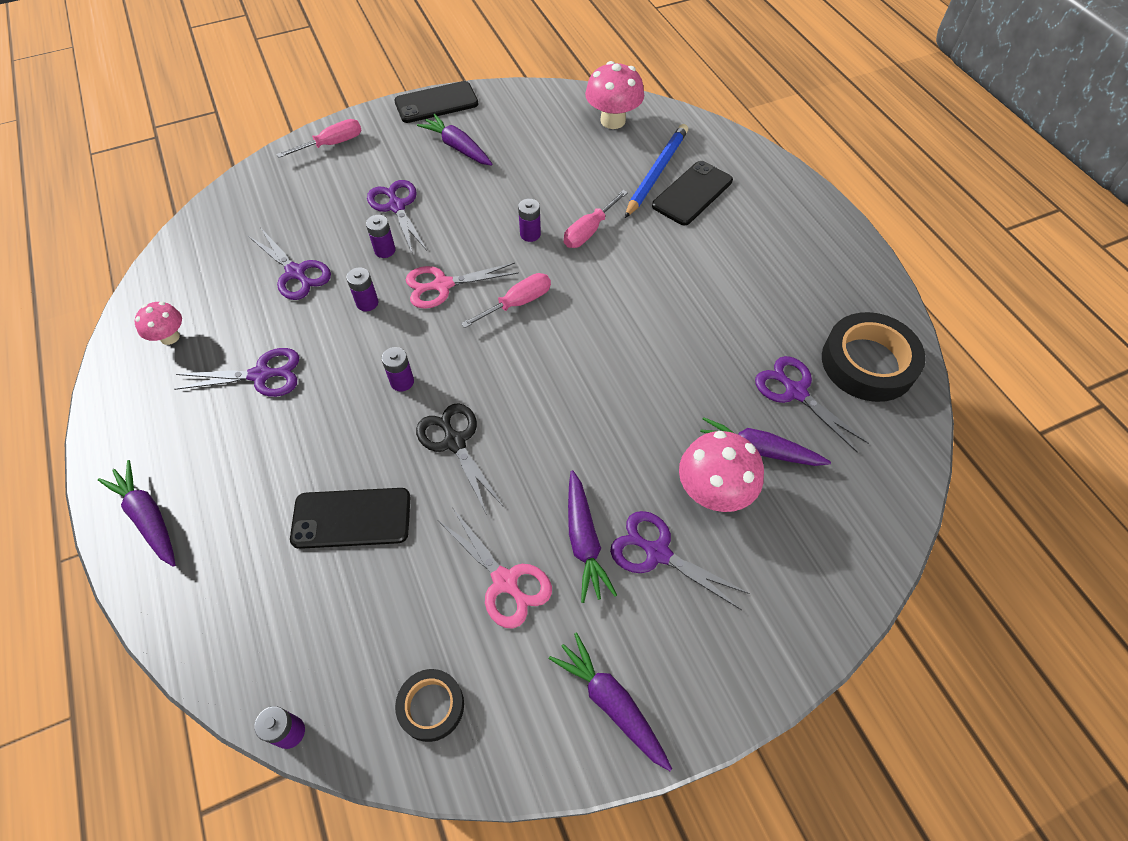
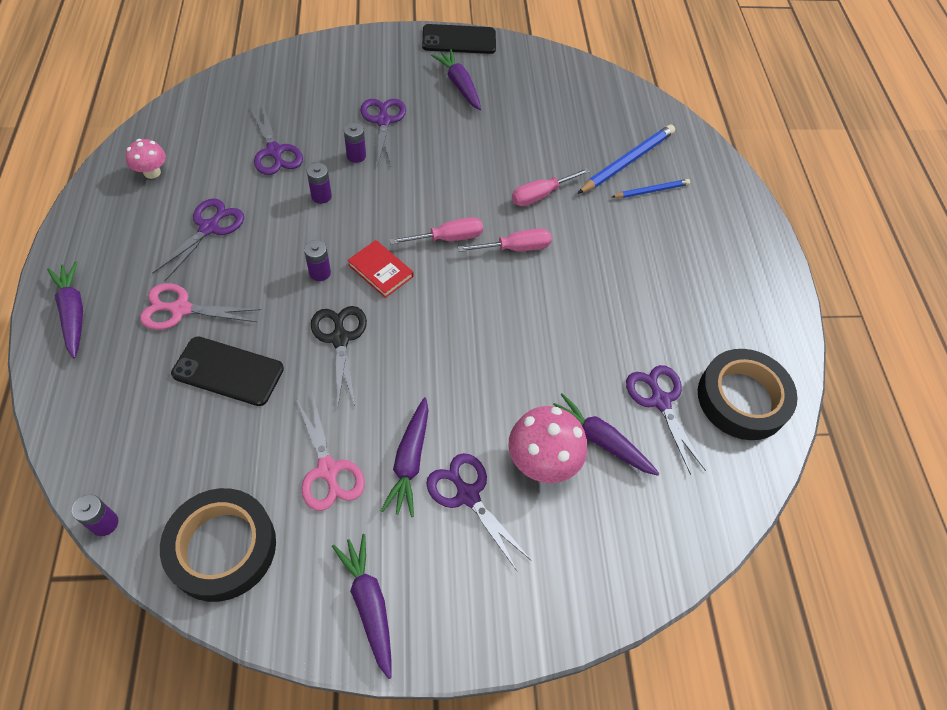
camera: 15 degrees right, 0 degrees up
purple scissors [174,348,299,397] -> purple scissors turned 75 degrees counterclockwise [152,198,244,281]
pink screwdriver [277,119,362,158] -> pink screwdriver moved to [458,228,552,252]
black tape [395,669,464,742] -> black tape [160,488,276,602], size x1.82
pink scissors [406,263,519,309] -> pink scissors moved to [140,283,261,330]
purple battery [518,199,541,242] -> none
pink mushroom [585,61,644,129] -> none
black phone [652,161,733,225] -> blue pencil [612,179,690,198]
none -> red book [347,240,413,298]

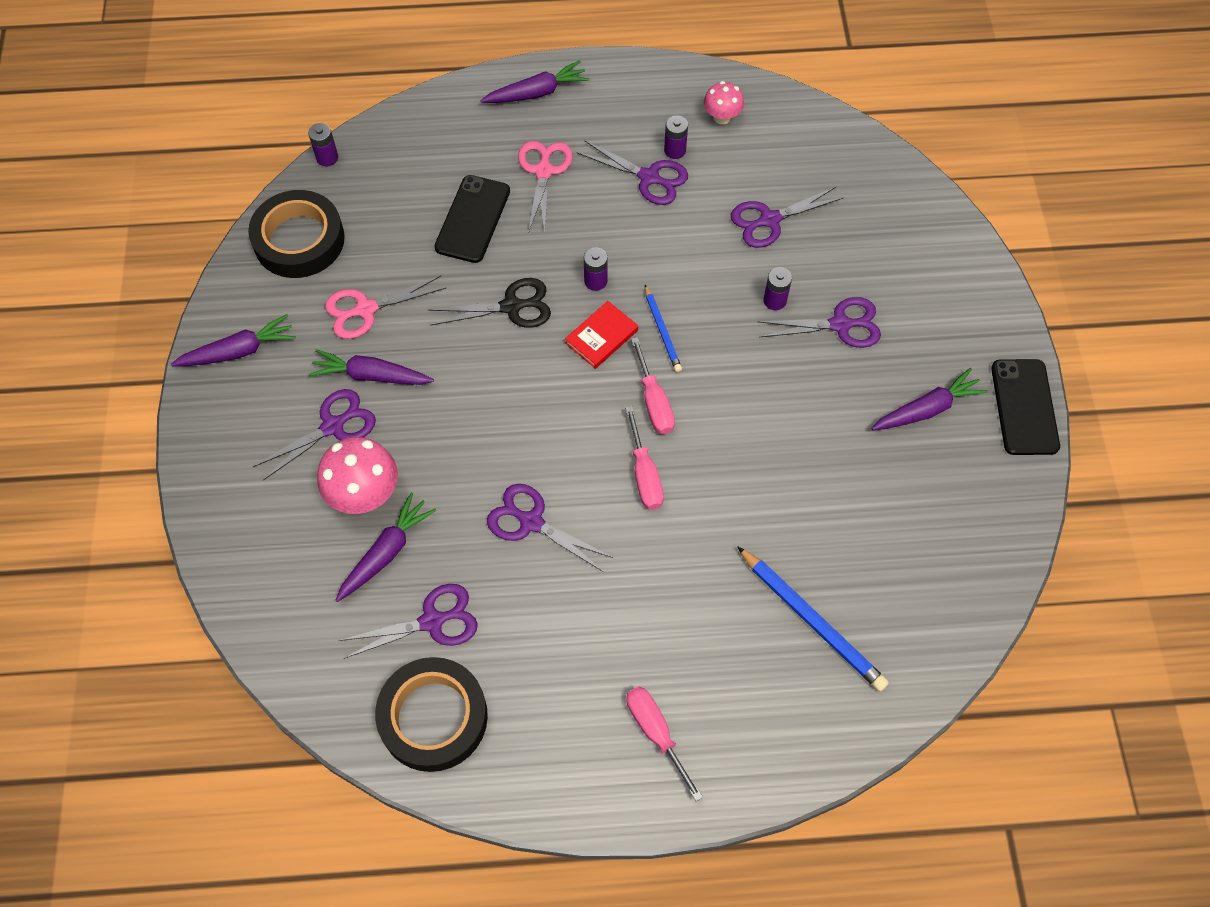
camera: 95 degrees right, 5 degrees up
purple battery [307,163,332,204] -> purple battery moved to [664,115,688,159]
pink screwdriver [512,168,590,206] -> pink screwdriver moved to [626,687,703,801]
blue pencil [612,179,690,198] -> blue pencil moved to [645,285,682,372]
none -> purple scissors [487,484,613,572]

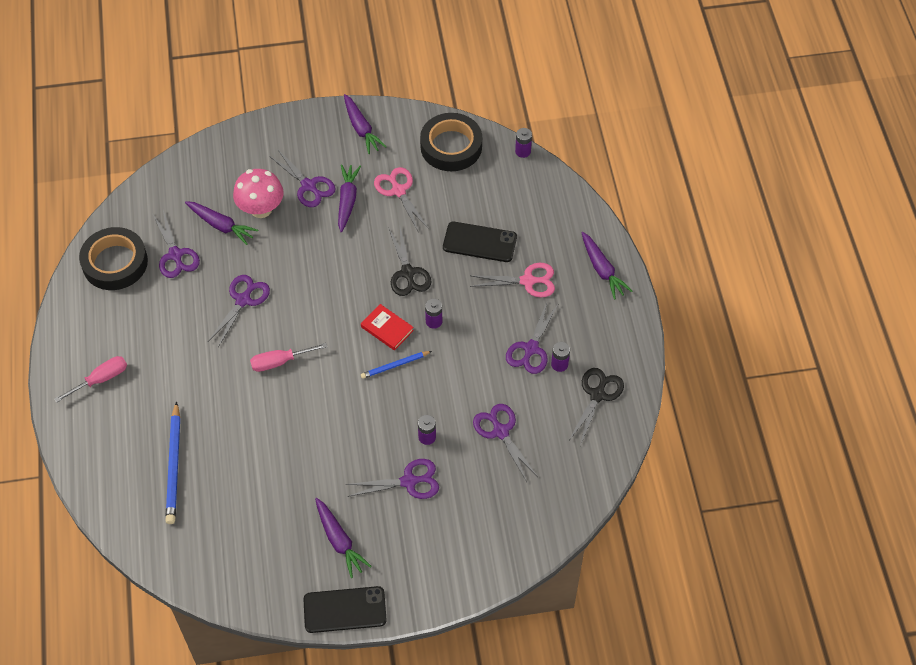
camera: 85 degrees right, 5 degrees down
pink screwdriver [631,337,675,434] -> none
pink mushroom [704,81,744,124] -> black scissors [569,368,624,446]
blue pencil [737,546,889,691] -> blue pencil turned 45 degrees counterclockwise [165,401,180,524]
purple scissors [757,297,881,348] -> purple scissors turned 90 degrees counterclockwise [346,459,439,499]

